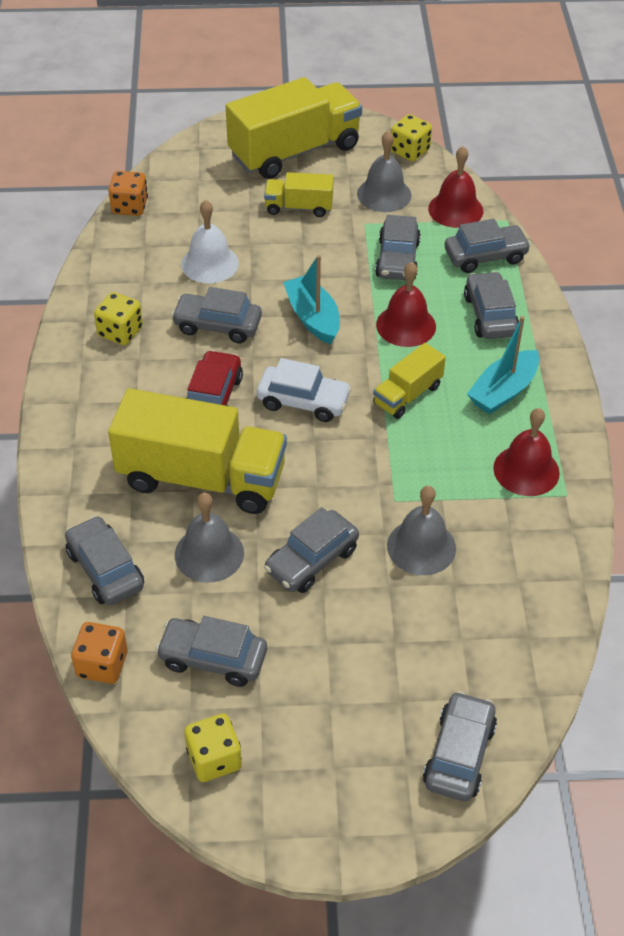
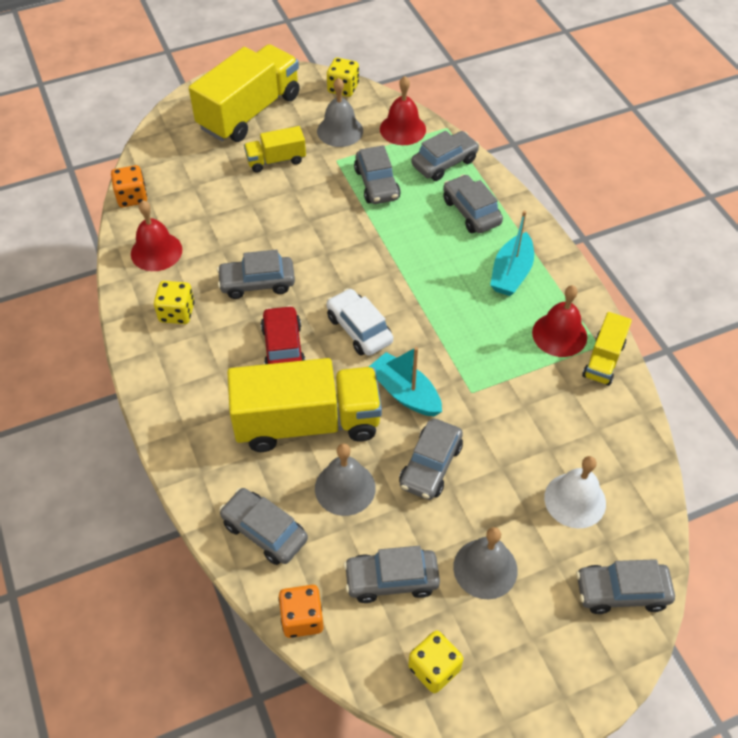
camera: 20 degrees left, 5 degrees up
white bell [181,200,239,283] -> white bell moved to [544,456,606,528]
white car [257,358,352,422] -> white car turned 120 degrees counterclockwise [326,288,393,356]
turquoise boat [283,255,340,344] -> turquoise boat moved to [369,347,442,416]
yellow truck [373,343,446,419] -> yellow truck moved to [582,312,632,386]
red bell [376,262,436,347] -> red bell moved to [131,200,182,271]
grey bell [387,486,456,575] -> grey bell moved to [453,527,518,599]
grey car [423,691,497,802] -> grey car turned 90 degrees counterclockwise [576,559,675,614]

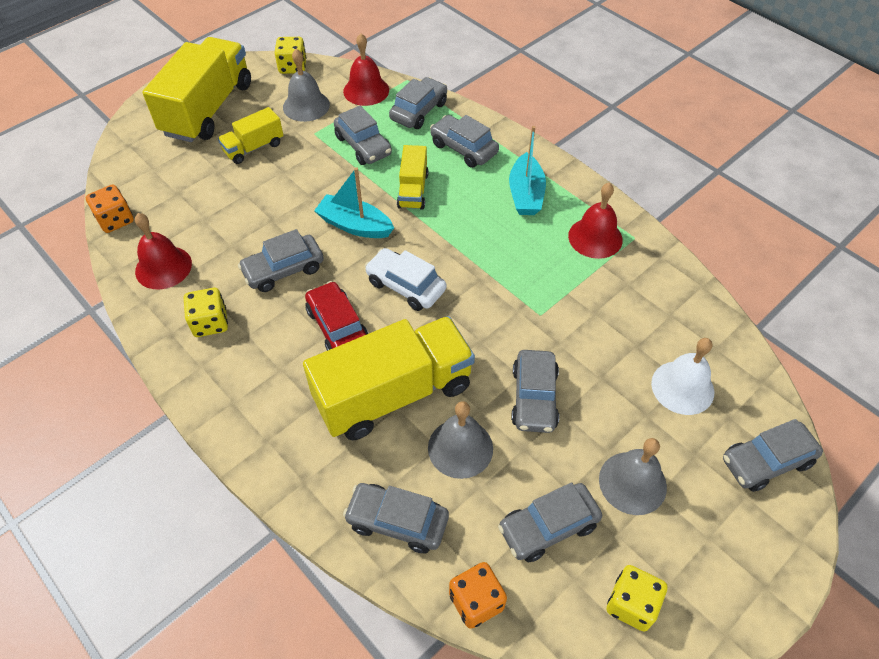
camera: 20 degrees left, 0 degrees up
turquoise boat [369,347,442,416] -> turquoise boat moved to [314,167,394,238]
yellow truck [582,312,632,386] -> yellow truck moved to [397,145,429,210]

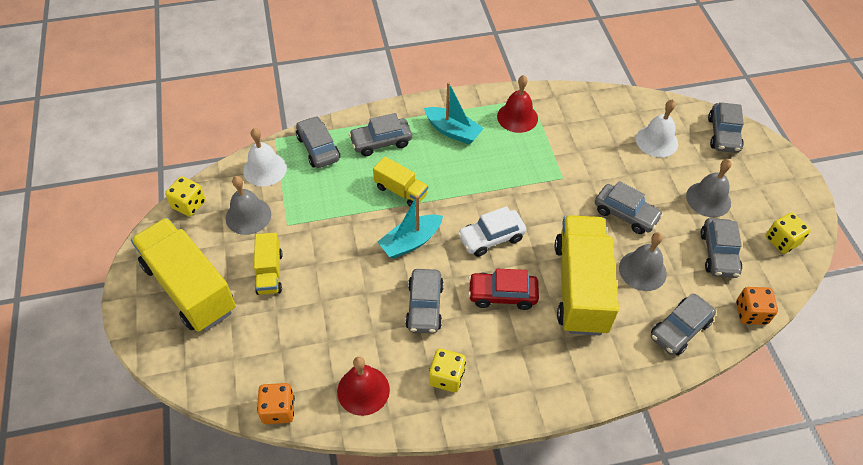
camera: 60 degrees left, 0 degrees up
grey car [334,105,392,165] -> none
red bell [343,33,389,106] -> white bell [243,128,287,187]

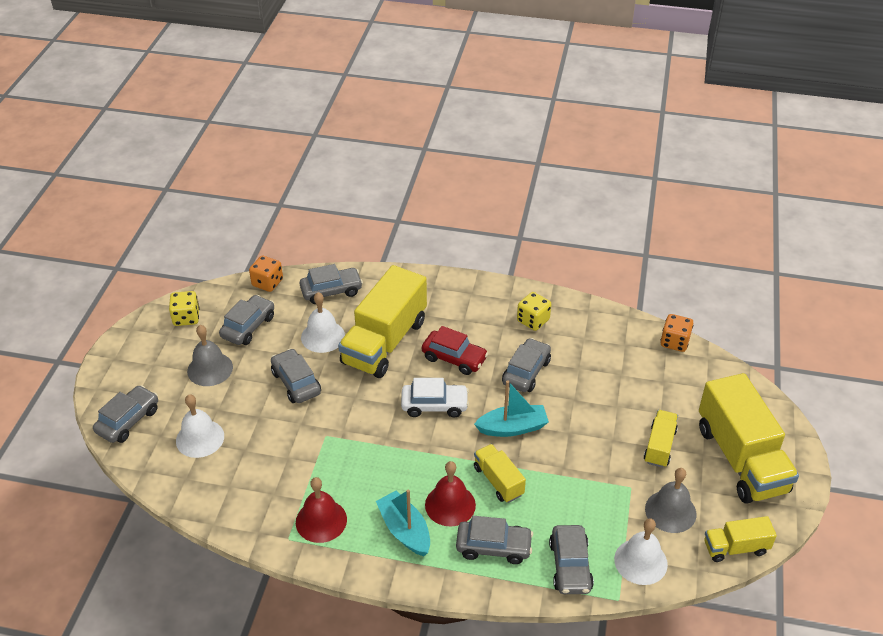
camera: 155 degrees left, 10 degrees down
yellow dice [165,176,206,217] -> yellow truck [704,516,777,562]
red bell [337,357,390,416] -> red bell moved to [425,461,476,527]
grey bell [619,232,667,291] -> white bell [301,292,345,353]

